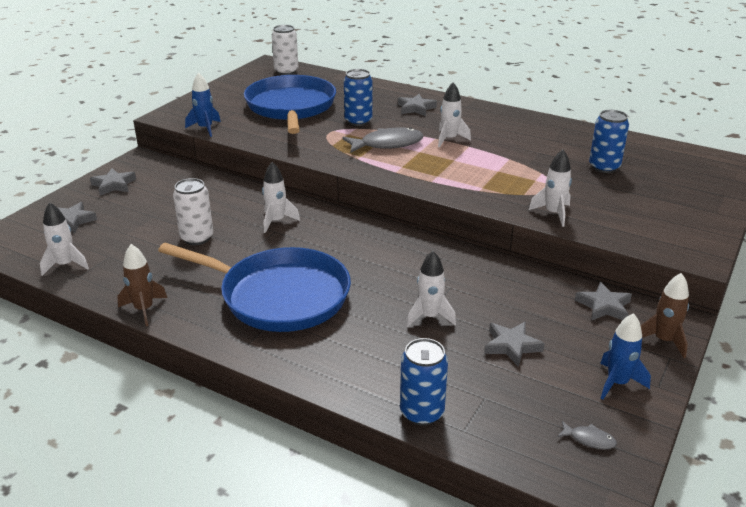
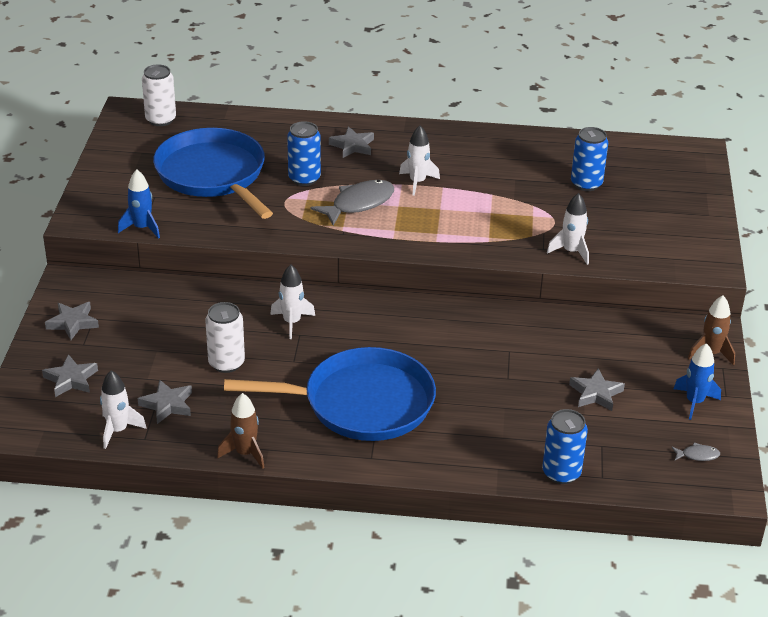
camera: 25 degrees left, 5 degrees up
white rocket [406,251,456,327] -> none
grey star [575,282,632,321] -> grey star moved to [138,380,192,424]

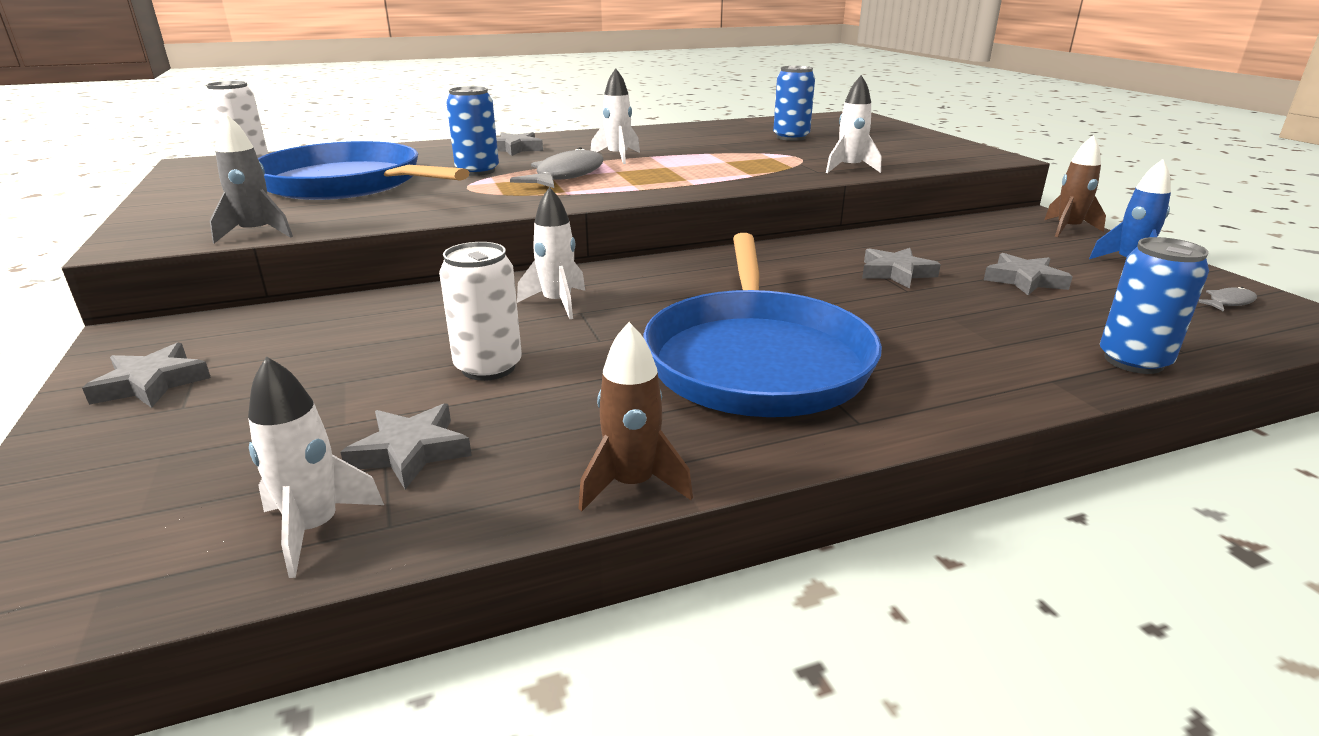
camera: 25 degrees left, 10 degrees down
grey star [42,354,98,397] -> grey star moved to [862,248,941,288]
blue rocket [118,170,160,239] -> grey rocket [210,113,293,243]
blue pan [224,347,436,441] -> blue pan turned 120 degrees clockwise [643,233,882,417]

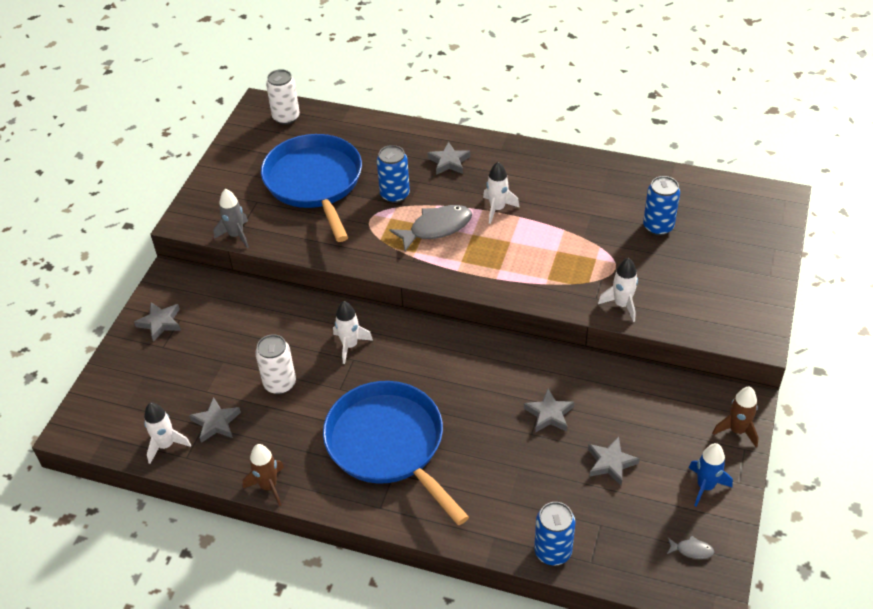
camera: 40 degrees right, 20 degrees up
blue pan [643,233,882,417] -> blue pan turned 105 degrees clockwise [323,381,469,525]

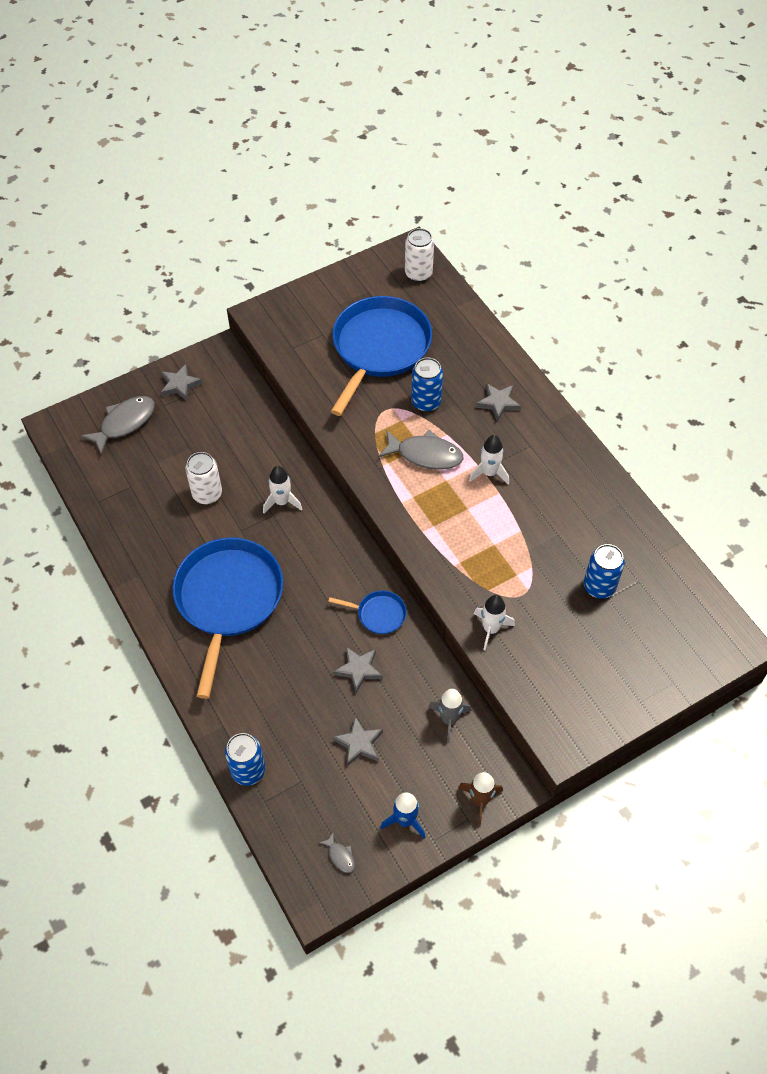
camera: 40 degrees right, 10 degrees up
white rocket [144,403,191,464] -> none
grey star [189,397,241,443] -> none
grey rocket [214,189,249,248] -> grey rocket moved to [428,689,472,743]
brown rocket [243,444,284,506] -> none
none -> grey fish [81,396,155,455]
none -> blue pan [328,591,407,634]

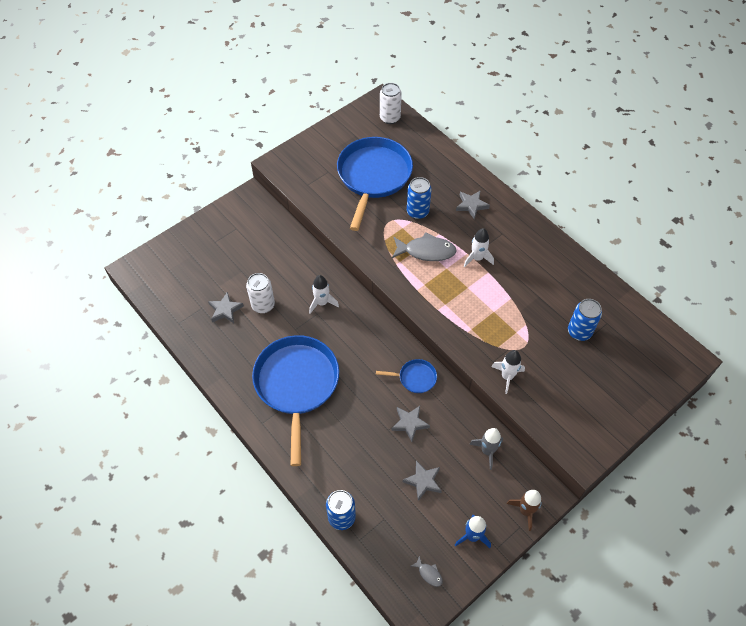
camera: 10 degrees left, 0 degrees up
grey fish [81,396,155,455] -> none
grey star [161,364,202,401] -> grey star moved to [208,292,244,323]

